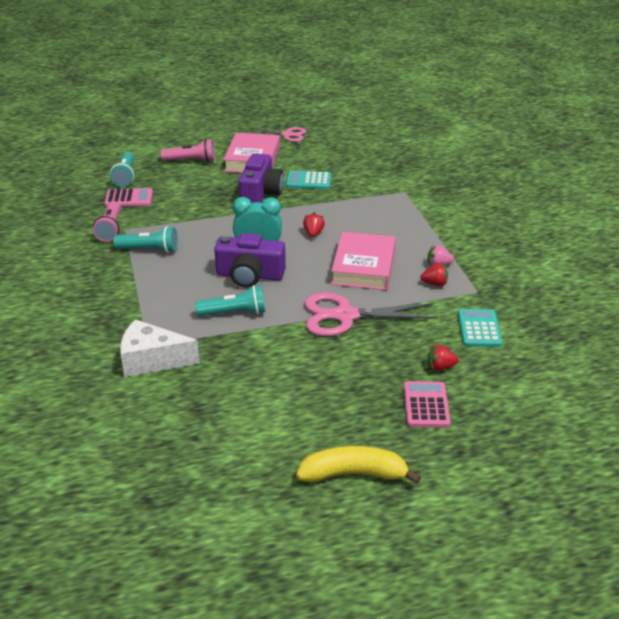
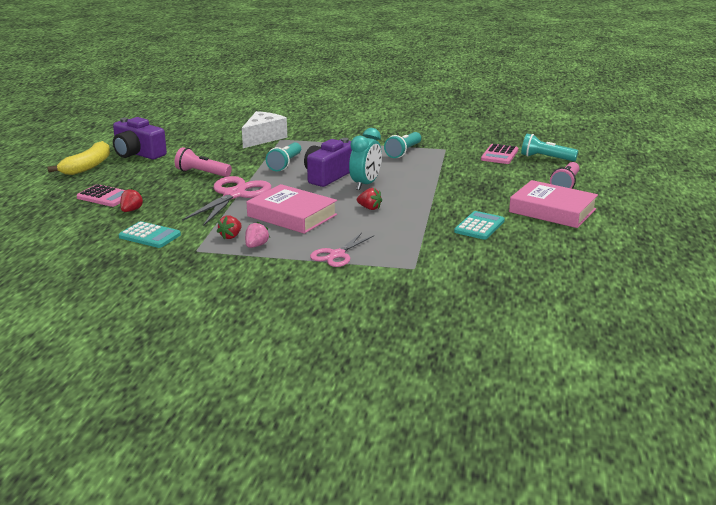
camera: 115 degrees right, 10 degrees down
pink flashlight [93,201,121,242] -> pink flashlight moved to [175,147,232,177]
purple camera [239,153,284,203] -> purple camera moved to [113,117,167,159]
pink scissors [250,127,306,142] -> pink scissors moved to [310,233,374,267]

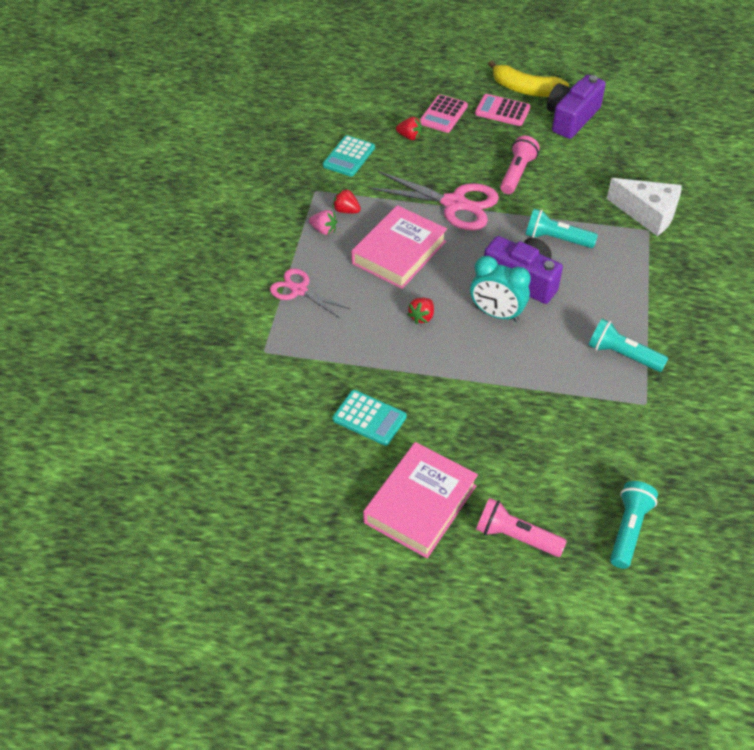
camera: 90 degrees right, 25 degrees up
pink calculator [481,144,518,164] -> pink calculator moved to [475,94,531,126]

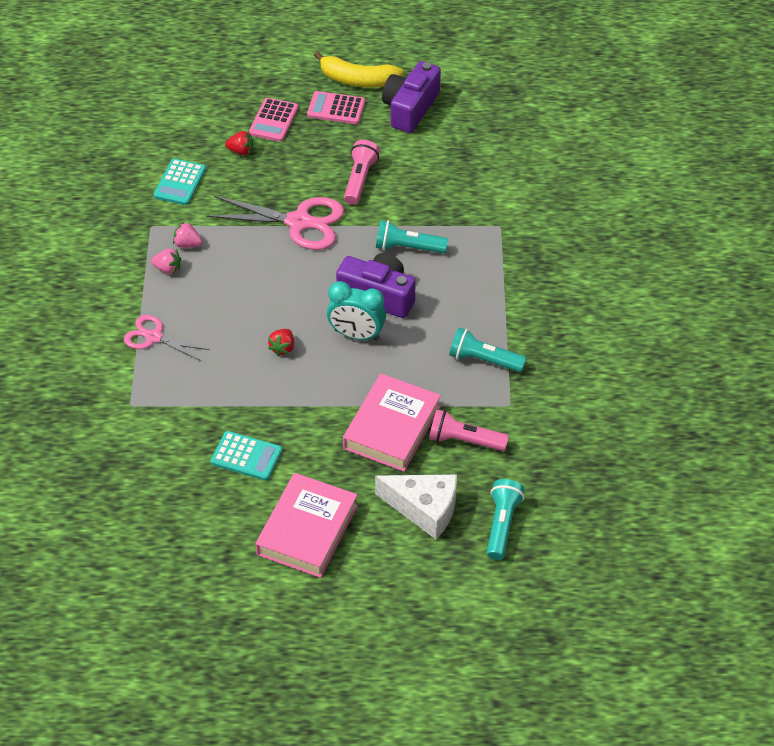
camera: 10 degrees left, 0 degrees up
red strawberry [333,188,361,213] -> pink strawberry [173,222,203,248]
pink book [351,205,447,289] -> pink book moved to [343,374,441,472]
pink flashlight [476,498,567,557] -> pink flashlight moved to [429,409,509,451]
white cheese [607,178,682,236] -> white cheese moved to [375,474,457,539]

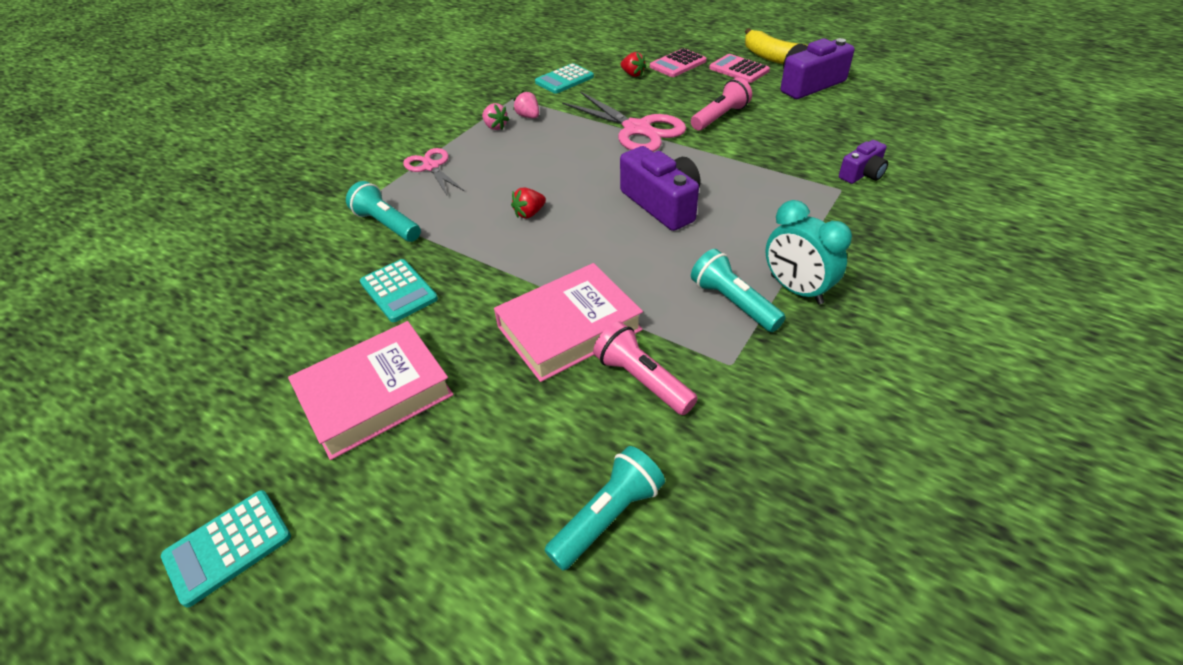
camera: 35 degrees right, 5 degrees down
turquoise clock [327,281,386,341] -> turquoise clock moved to [765,200,852,304]
white cheese [375,474,457,539] -> none
turquoise flashlight [376,220,448,253] -> turquoise flashlight moved to [346,181,421,242]
none -> turquoise calculator [161,490,291,607]
none -> purple camera [839,140,888,184]

